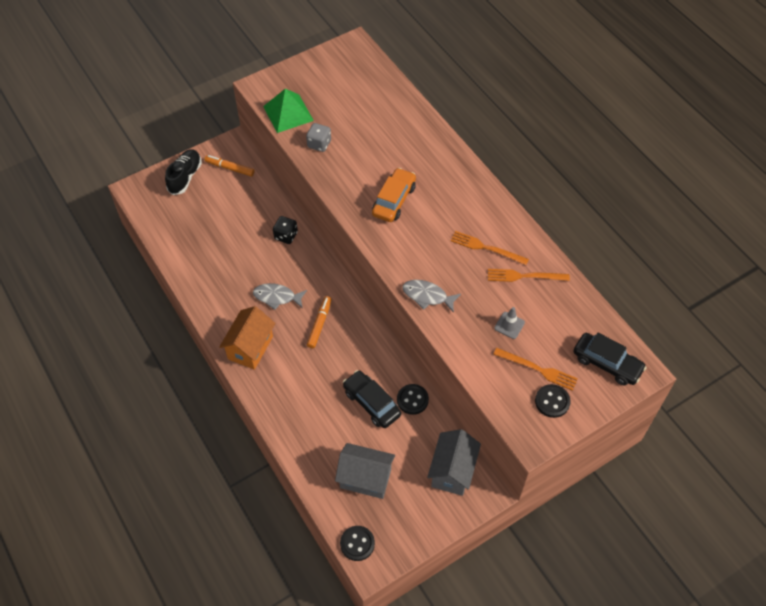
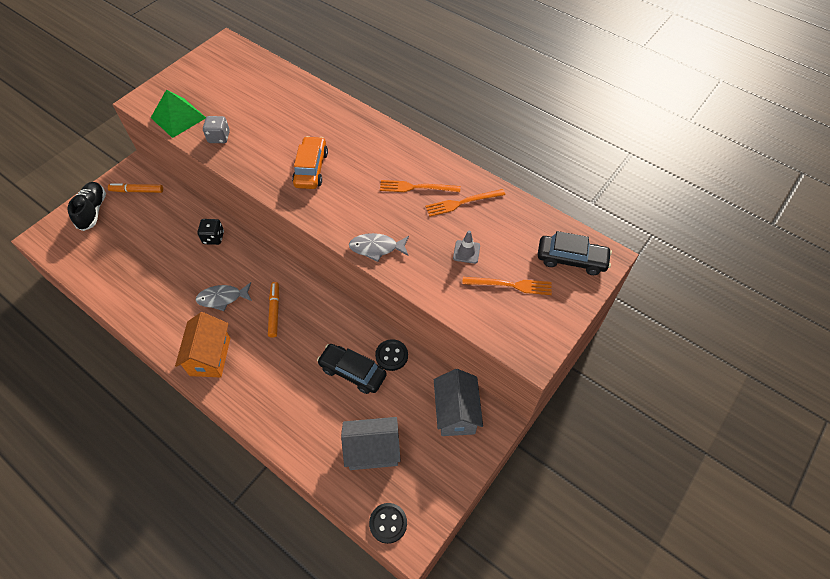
camera: 20 degrees left, 0 degrees up
black button [535,384,571,418] -> none

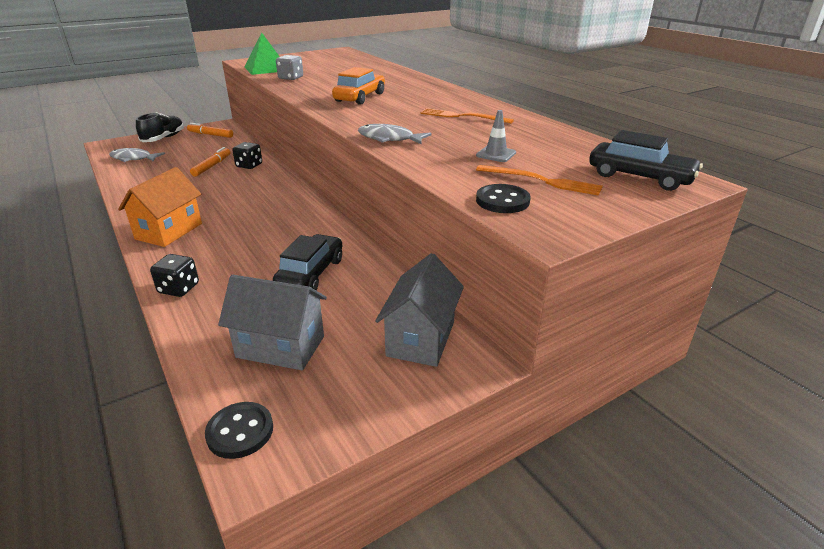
camera: 20 degrees right, 25 degrees down
grey fish [196,282,252,311] -> grey fish moved to [109,148,165,162]
orange marker [268,282,279,338] -> orange marker moved to [190,147,230,177]
black car [317,344,387,394] -> black car turned 60 degrees clockwise [273,234,342,290]
black button [375,339,408,371] -> black button moved to [476,184,531,213]
orange fork [425,189,505,217] -> none
none -> black dice [150,254,199,297]

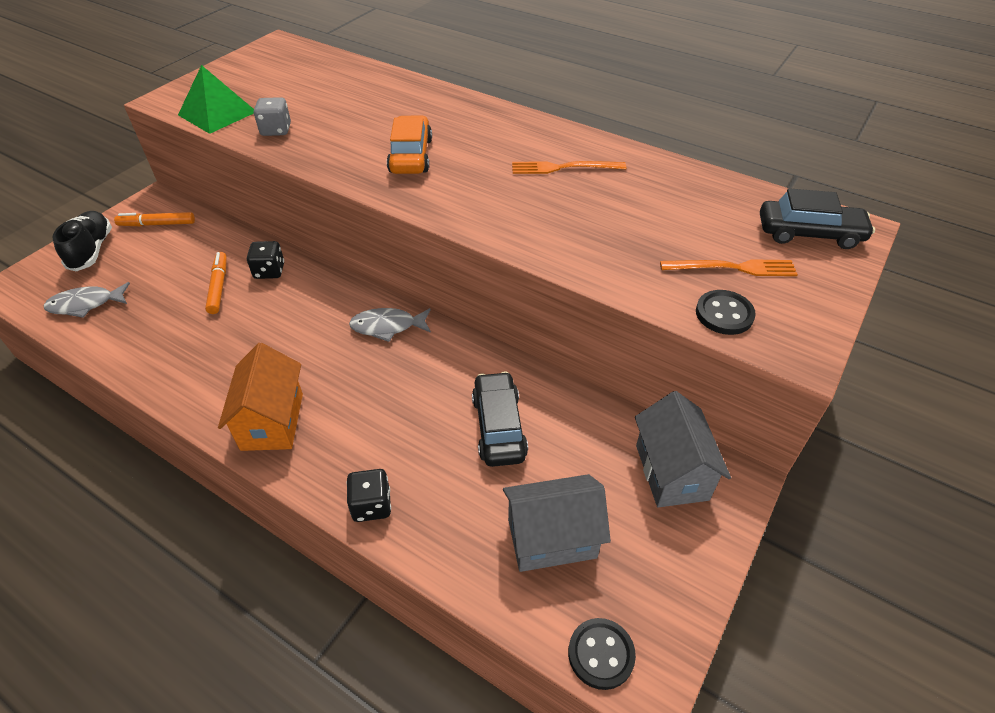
camera: 25 degrees left, 15 degrees up
grey fish [358,124,432,144] -> grey fish moved to [349,308,431,342]
grey traffic cone [476,110,516,162] -> none

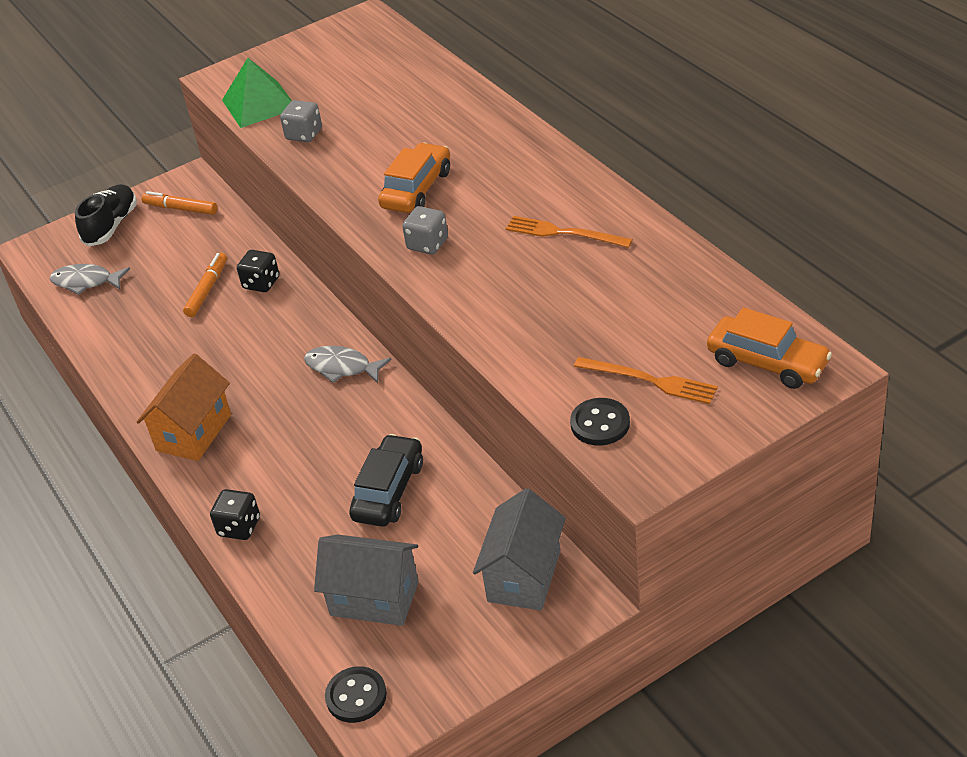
camera: 30 degrees right, 5 degrees down
black car [760,188,875,249] -> orange car [707,307,832,389]
none -> grey dice [402,206,448,254]

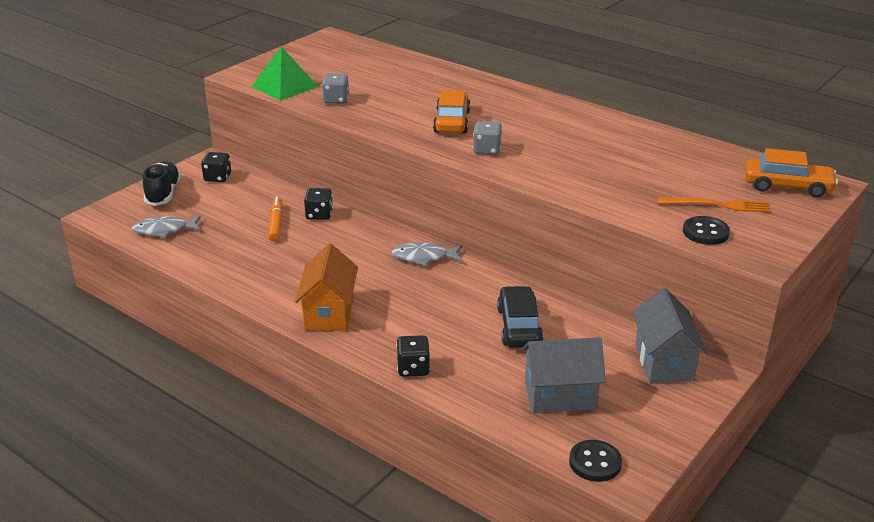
camera: 25 degrees left, 10 degrees down
orange marker [141,191,217,215] -> black dice [201,152,231,182]
orange fork [505,216,633,248] -> none

